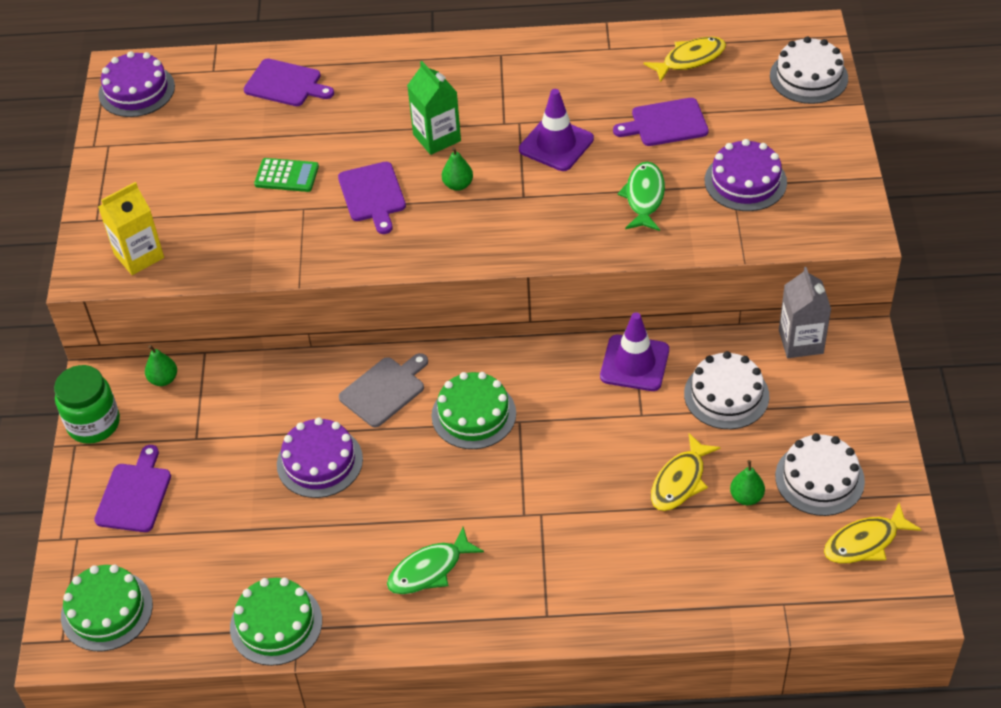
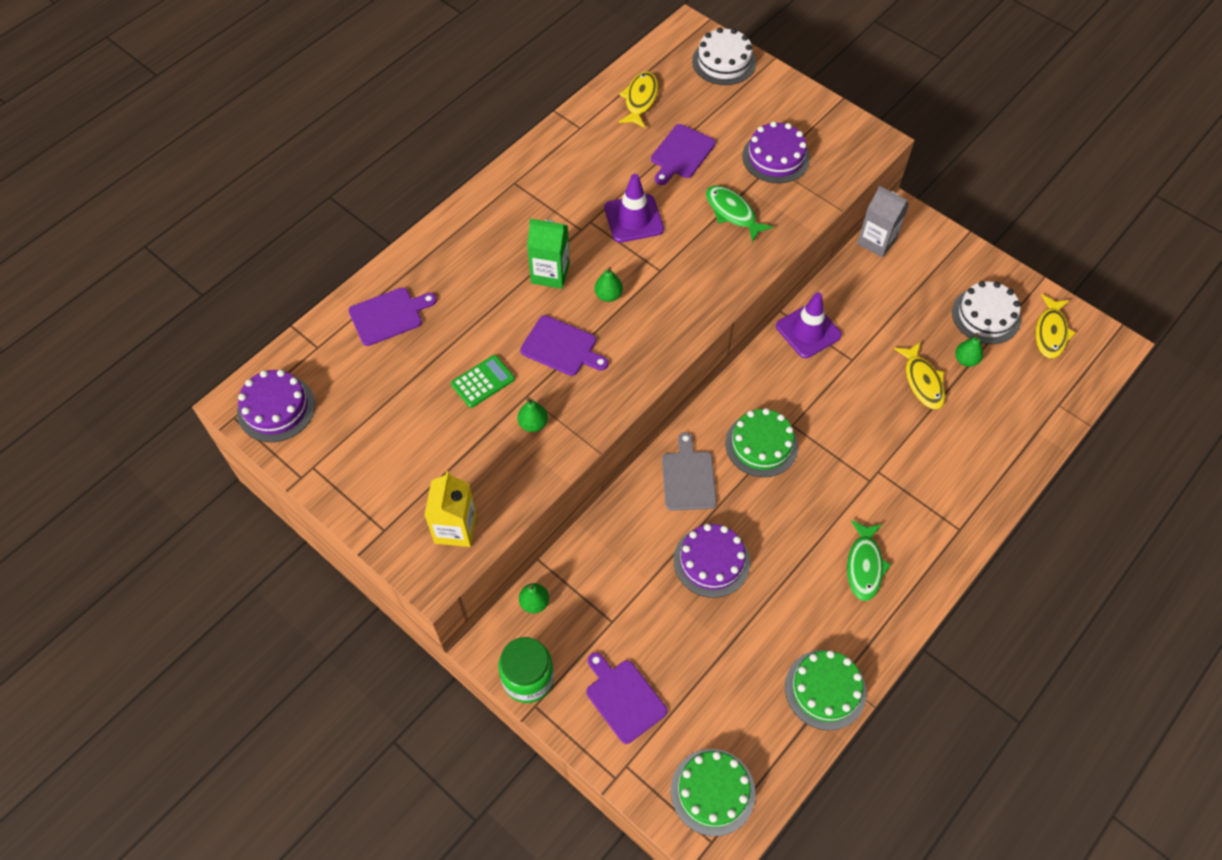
camera: 50 degrees left, 10 degrees up
white cake [684,351,769,429] -> none
none -> green pear [518,398,548,432]

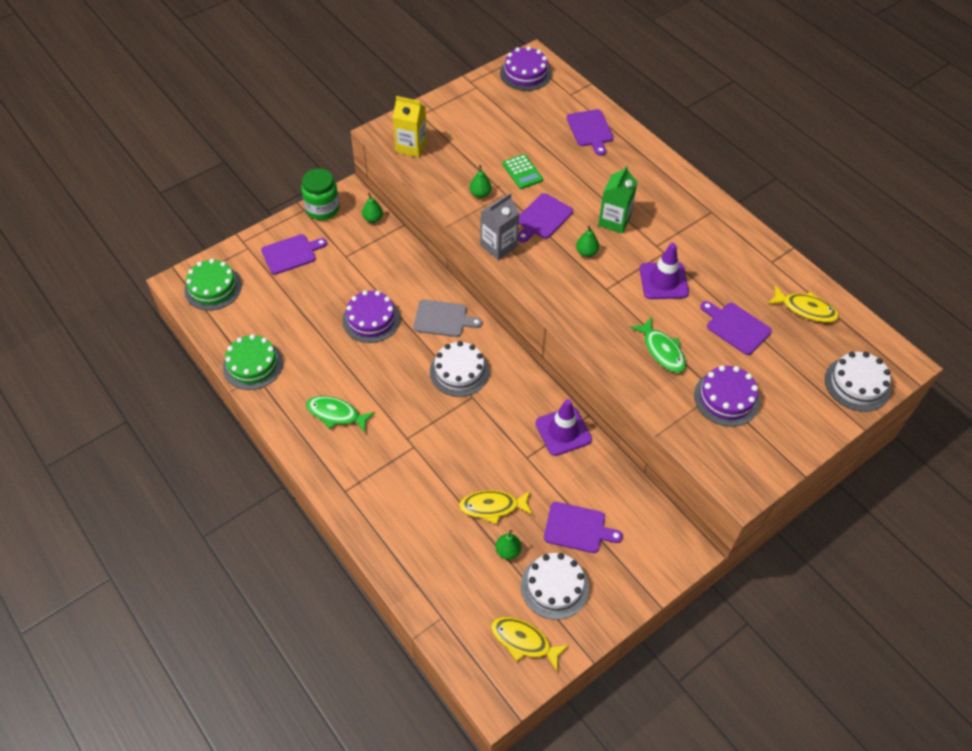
camera: 100 degrees right, 5 degrees down
green fish [706,185,773,243] -> green fish turned 90 degrees clockwise [630,317,686,373]
green cake [726,408,798,477] -> white cake [430,341,489,397]
grey carton [857,186,910,258] -> grey carton moved to [480,193,519,260]
none -> purple cutting board [544,502,623,553]

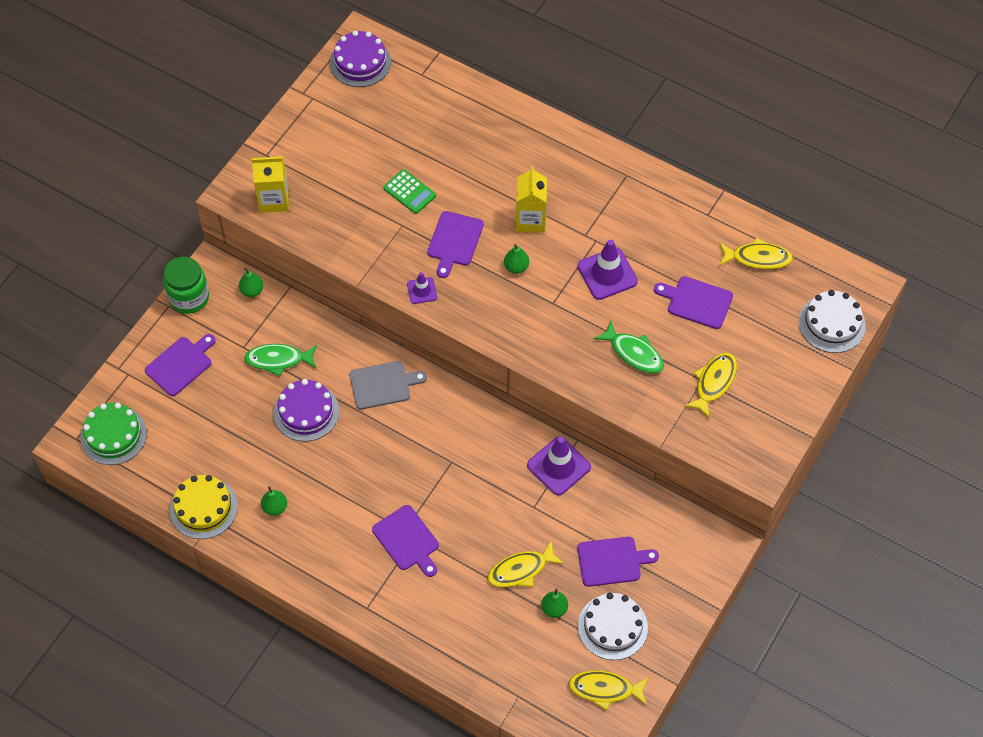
camera: 20 degrees left, 5 degrees up
green cake [223,334,283,390] -> yellow cake [170,475,238,539]
green fish [306,396,375,433] -> green fish moved to [244,344,317,377]
white cake [430,341,489,397] -> none
green pear [470,165,492,198] -> green pear moved to [261,486,287,516]
grey carton [480,193,519,260] -> purple traffic cone [407,272,437,304]
purple cutting board [567,109,614,156] -> purple cutting board moved to [372,505,439,577]
green carton [598,165,637,234] -> yellow carton [516,167,547,233]
purple cake [694,365,760,427] -> yellow fish [684,353,737,418]

